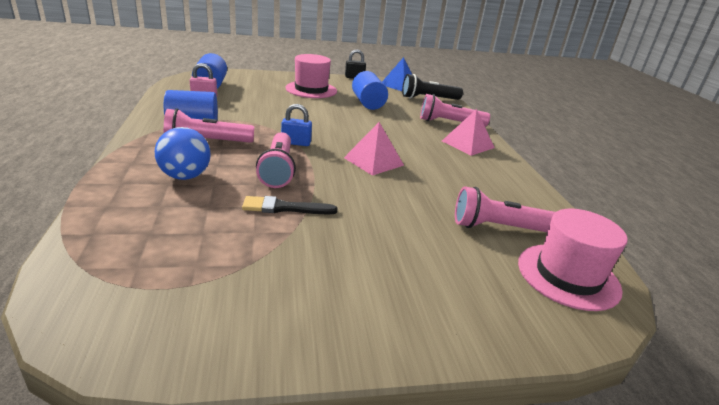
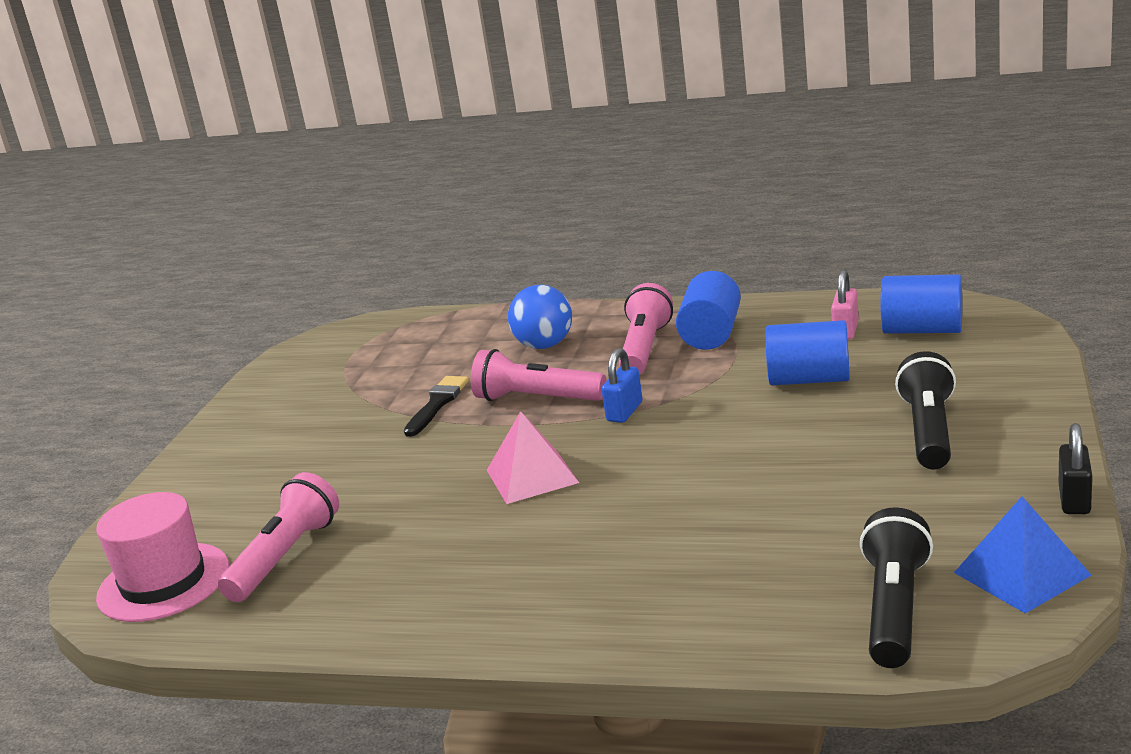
camera: 120 degrees right, 5 degrees down
pink hat [285,54,337,98] -> black flashlight [895,351,956,469]
blue cylinder [352,71,388,110] -> blue cylinder moved to [765,320,850,385]
pink flashlight [420,94,490,127] -> none
pink pyramid [442,109,495,156] -> none

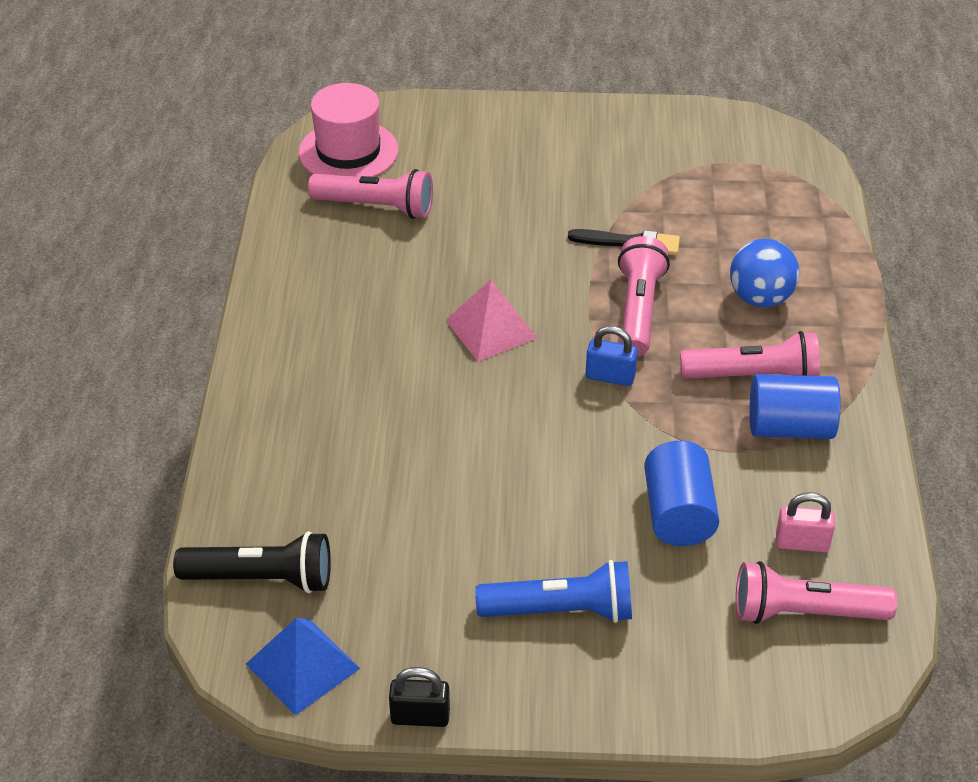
camera: 75 degrees right, 20 degrees up
blue cylinder [881,274,962,334] -> pink flashlight [736,561,897,624]
black flashlight [895,351,956,469] -> blue flashlight [475,560,632,623]

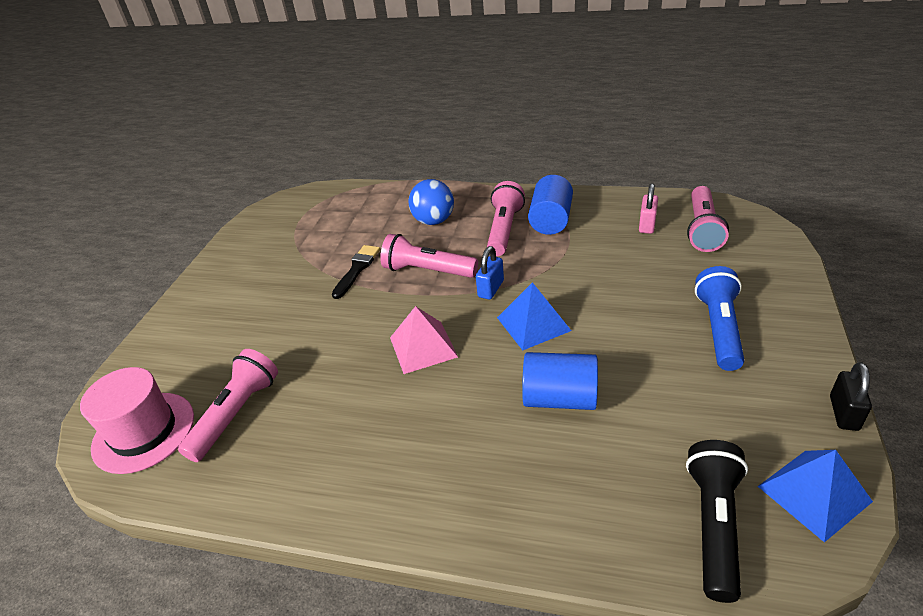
camera: 75 degrees left, 5 degrees down
blue cylinder [644,441,719,546] -> blue cylinder moved to [522,352,598,410]
none -> blue pyramid [497,282,571,350]

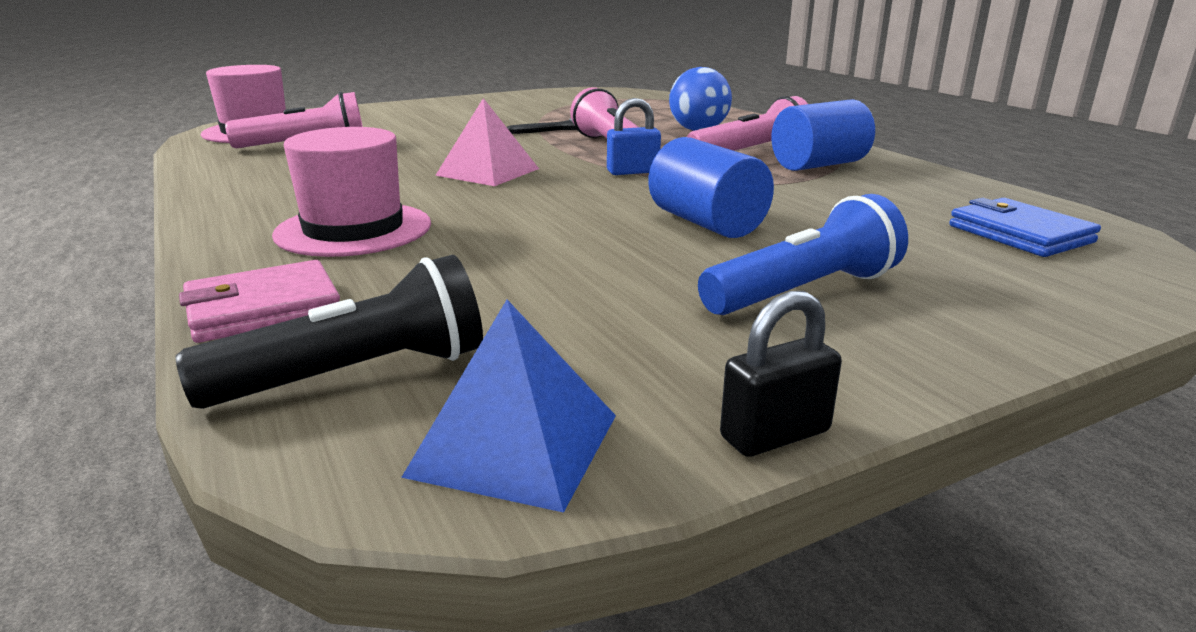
camera: 45 degrees right, 15 degrees down
blue pyramid [497,282,571,350] -> none
blue cylinder [522,352,598,410] -> blue cylinder moved to [648,137,774,238]
pink padlock [639,183,658,234] -> none
pink flashlight [687,186,729,252] -> blue wallet [949,198,1101,257]
none -> pink wallet [179,260,340,343]
none -> pink hat [272,127,431,257]

